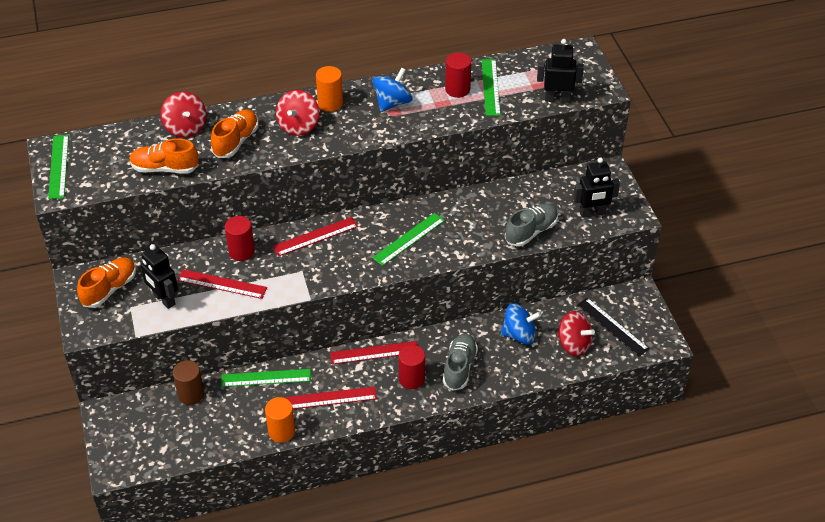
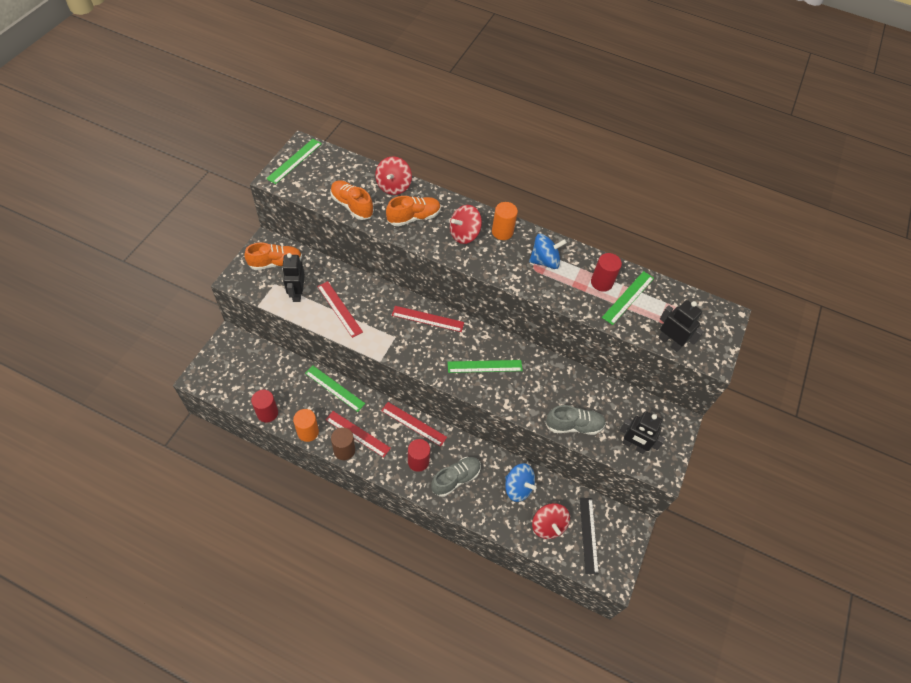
camera: 35 degrees right, 10 degrees up
brown cylinder [173,360,204,405] -> brown cylinder moved to [331,427,355,460]
red cylinder [225,216,255,261] -> red cylinder moved to [251,390,278,423]

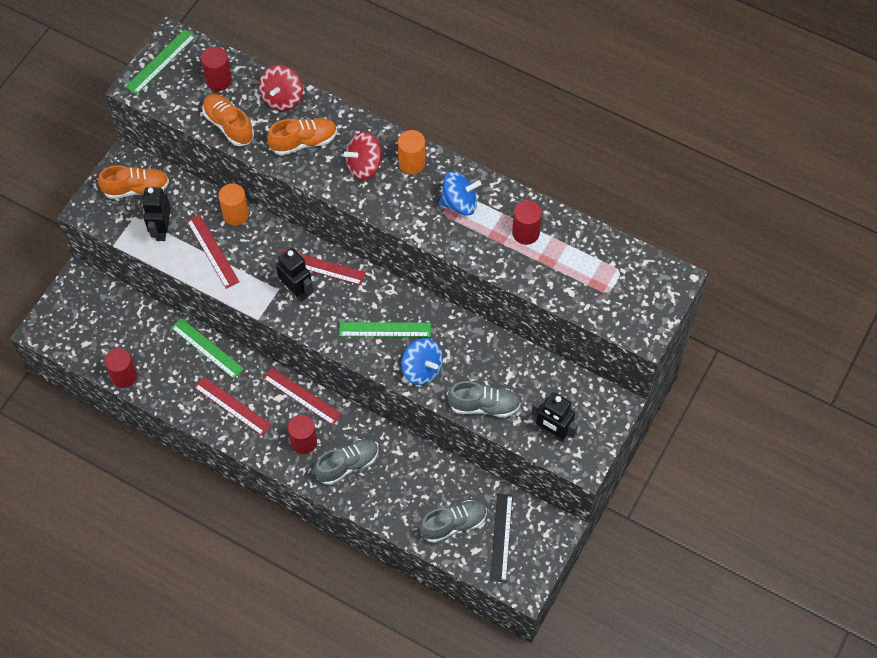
camera: 10 degrees right, 5 degrees up
orange cylinder [293,409,319,442] -> orange cylinder moved to [218,183,249,226]
brown cylinder [331,427,355,460] -> none
blue spinning top [505,464,537,502] -> blue spinning top moved to [401,338,443,385]
red spinning top [532,503,570,539] -> grey shoe [419,500,487,543]
green ruler [602,271,654,325] -> none
black robot [658,300,704,352] -> black robot moved to [276,248,313,302]
none -> red cylinder [201,46,232,91]

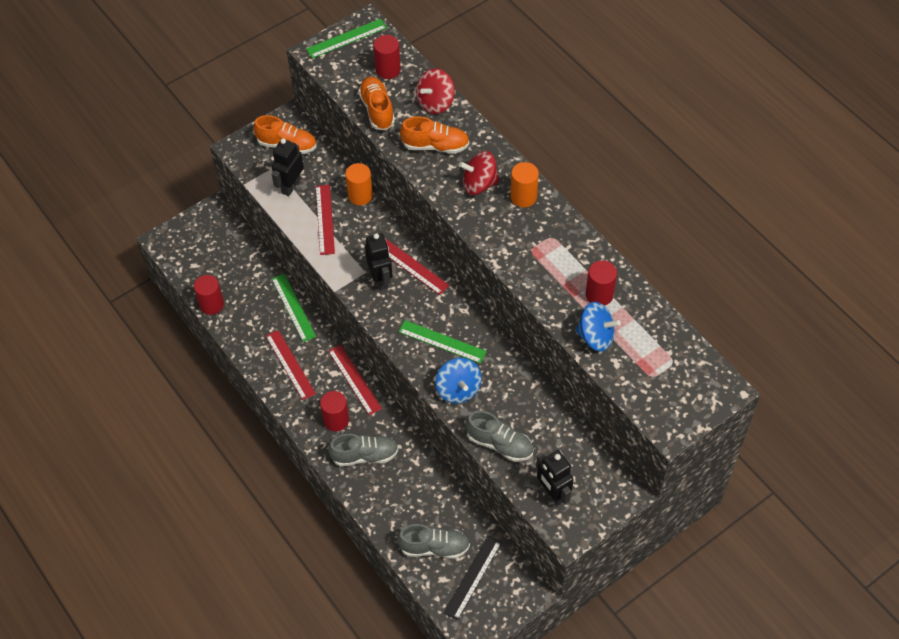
camera: 25 degrees right, 5 degrees down
blue spinning top [439,171,481,216] -> blue spinning top moved to [575,302,621,352]

